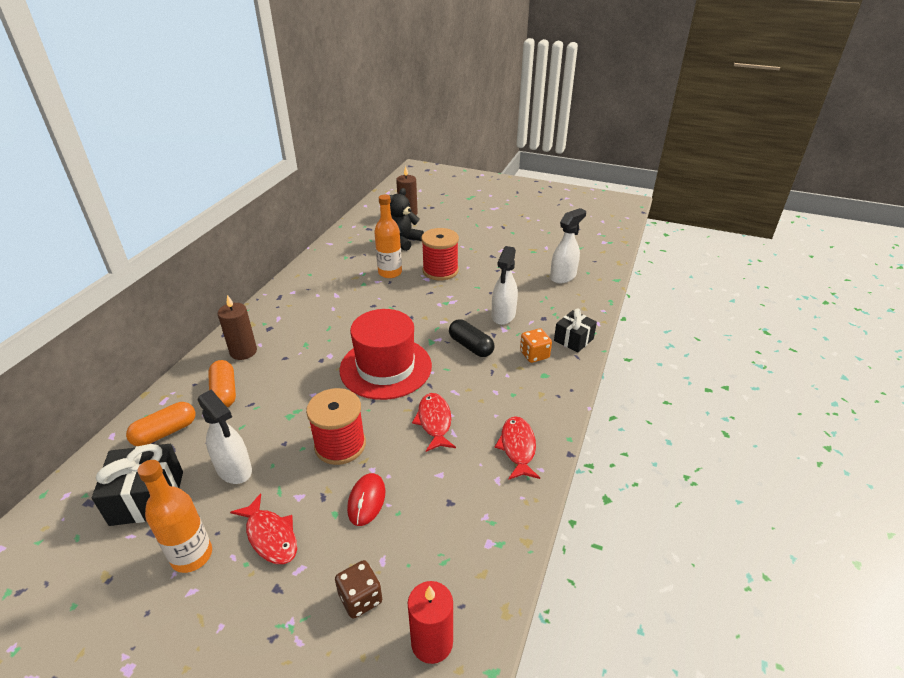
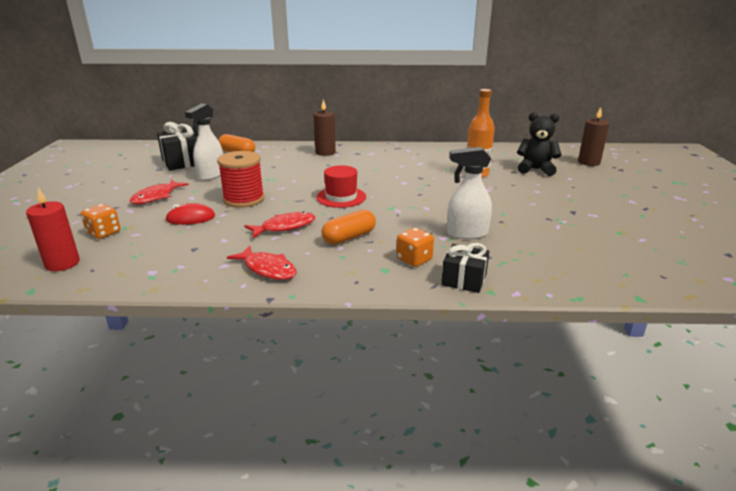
camera: 70 degrees right, 10 degrees down
orange bottle [138,460,212,573] -> none
orange capsule [208,360,236,407] -> orange capsule moved to [321,209,376,245]
brown dice [335,560,382,619] -> orange dice [81,204,120,239]
red hat [340,309,432,400] -> red hat [316,165,366,208], size x0.60
red spool [421,228,459,281] -> none
black capsule [449,320,494,357] -> none
red fish [495,416,540,480] -> red fish turned 60 degrees clockwise [227,246,297,280]
white spray bottle [550,208,586,284] -> none

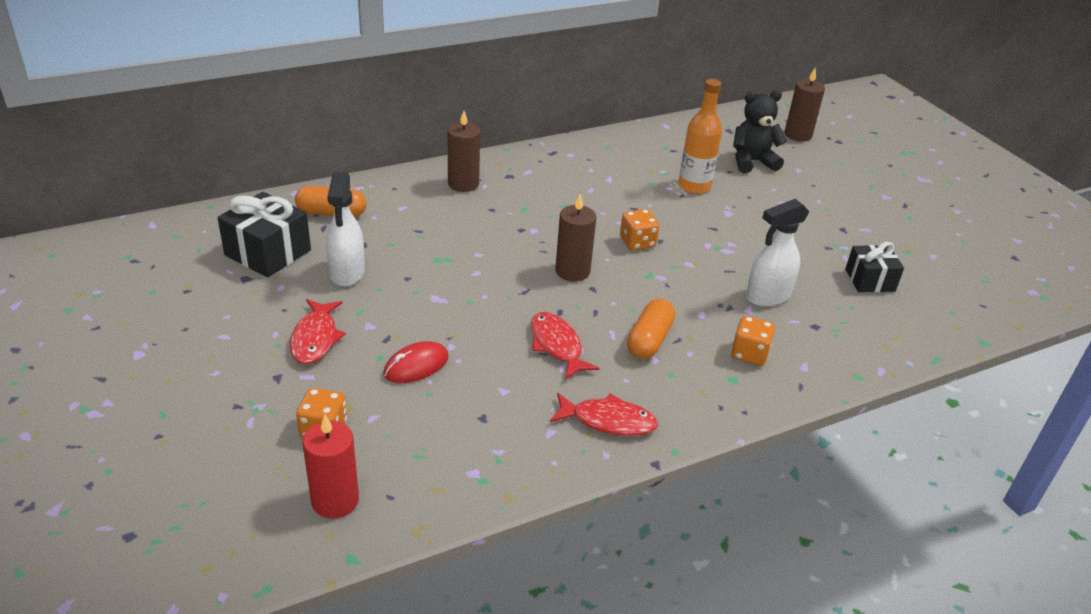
camera: 30 degrees left, 10 degrees up
red spool [217,151,264,208] -> none
red fish [244,211,315,238] -> red fish turned 60 degrees counterclockwise [531,312,599,380]
red hat [316,165,366,208] -> brown candle [555,194,596,282]
black gift [441,243,489,293] -> black gift moved to [845,242,904,292]
none -> orange dice [620,209,660,250]

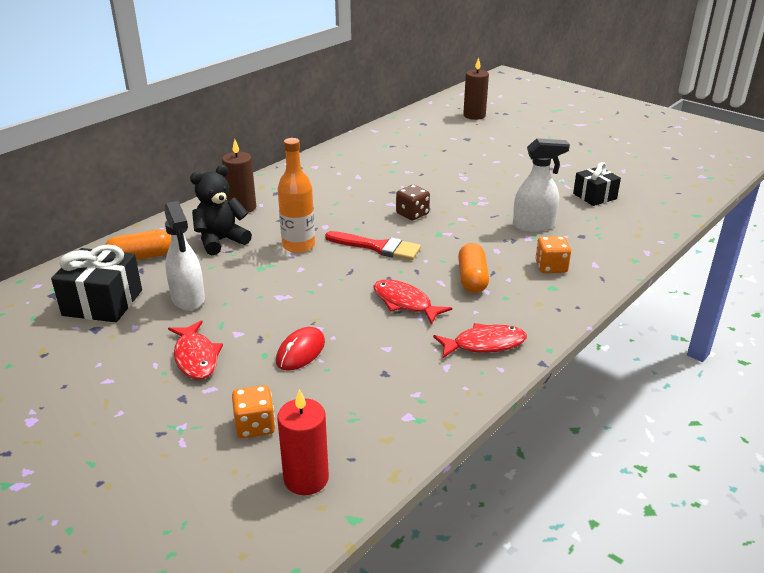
camera: 20 degrees left, 5 degrees down
brown candle [555,194,596,282] -> red brush [325,231,421,260]
orange dice [620,209,660,250] -> brown dice [396,185,430,220]
orange bottle [678,79,722,194] -> orange bottle moved to [278,138,315,253]
black teddy bear [733,90,787,173] -> black teddy bear moved to [190,165,252,255]
white spray bottle [746,199,809,307] -> white spray bottle turned 135 degrees counterclockwise [513,138,570,232]

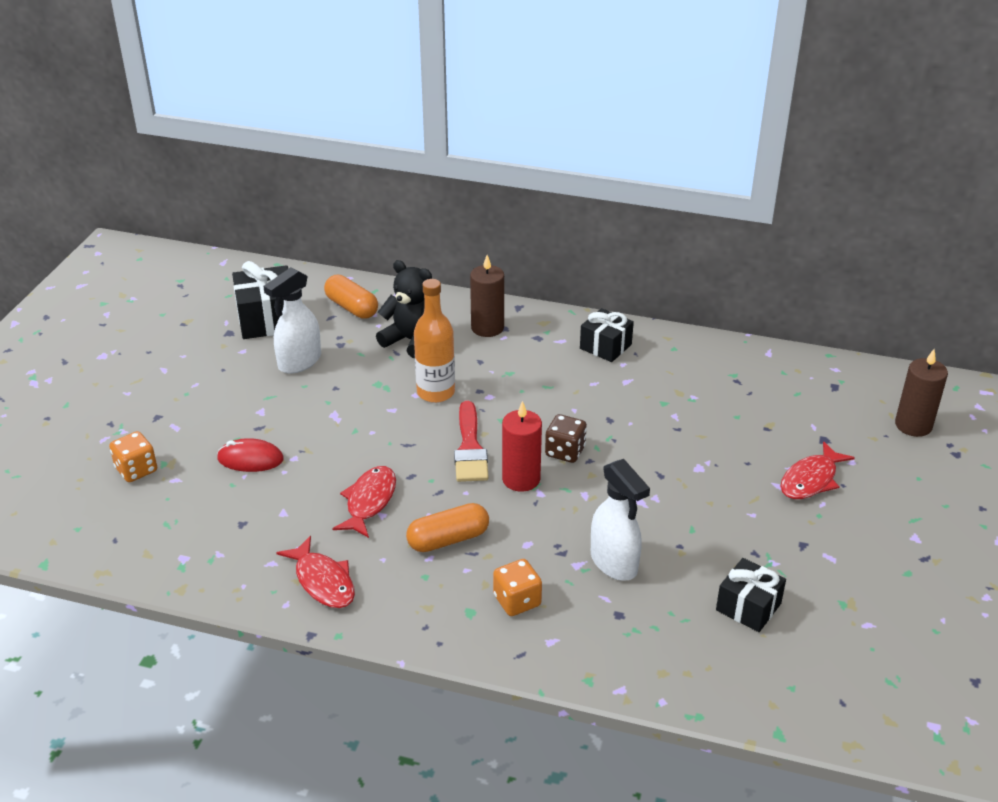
camera: 65 degrees right, 5 degrees up
red fish [168,320,223,380] -> red fish moved to [780,441,855,499]
red candle [277,389,329,495] -> red candle moved to [502,401,542,492]
none -> black gift [580,308,634,362]

